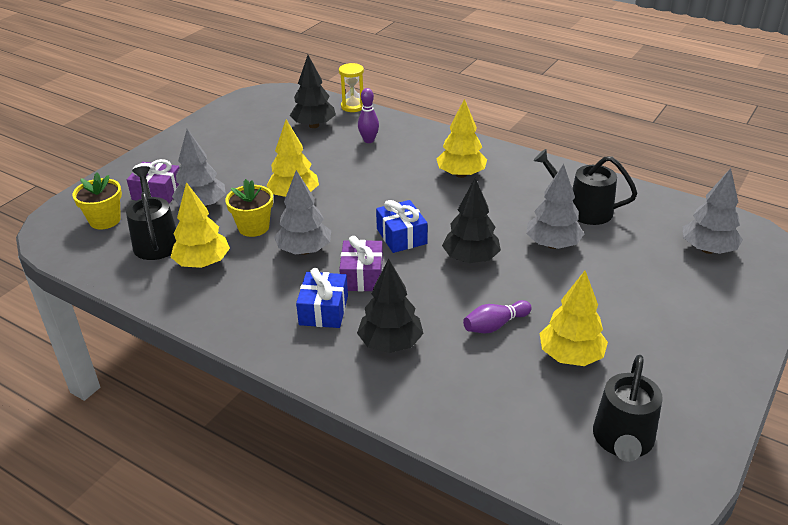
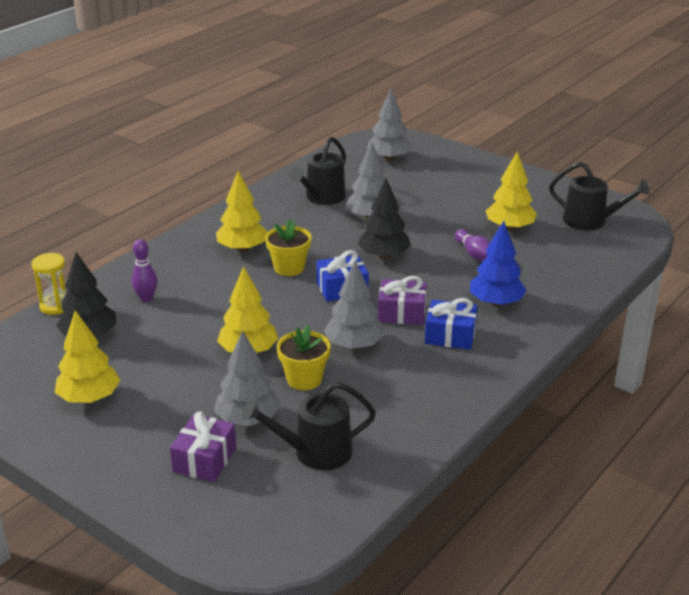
camera: 85 degrees left, 5 degrees down
yellow flower pot [72,172,122,229] -> yellow flower pot moved to [265,219,312,276]
yellow tree [171,182,230,268] -> yellow tree moved to [55,310,120,403]
black tree [357,258,424,353] -> blue tree [470,221,527,307]

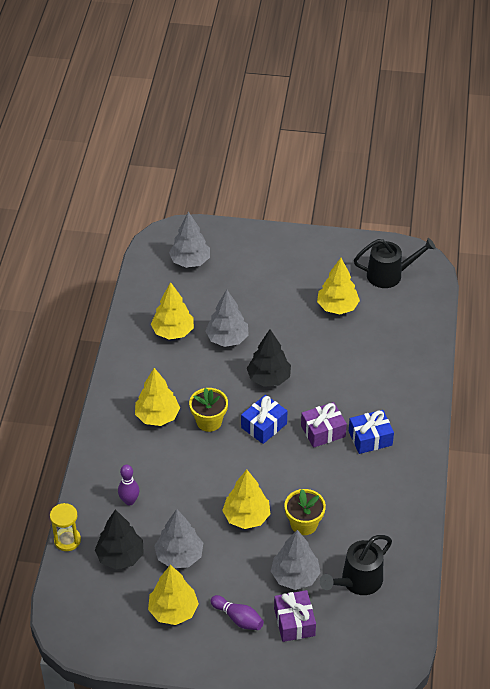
camera: 30 degrees left, 15 degrees up
black watering can [289,137,346,205] -> yellow tree [151,282,194,340]
grey tree [324,261,384,350] -> grey tree moved to [154,509,203,568]
purple bowling pin [455,229,490,261] -> purple bowling pin moved to [210,595,264,630]
blue tree [470,221,527,307] -> none

